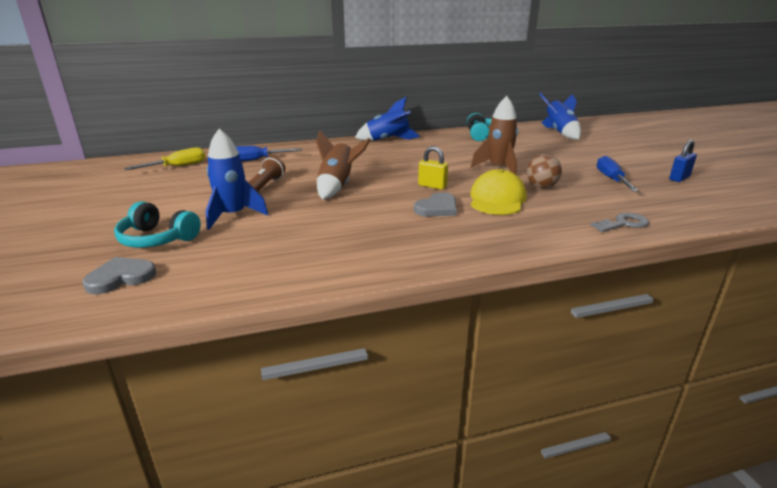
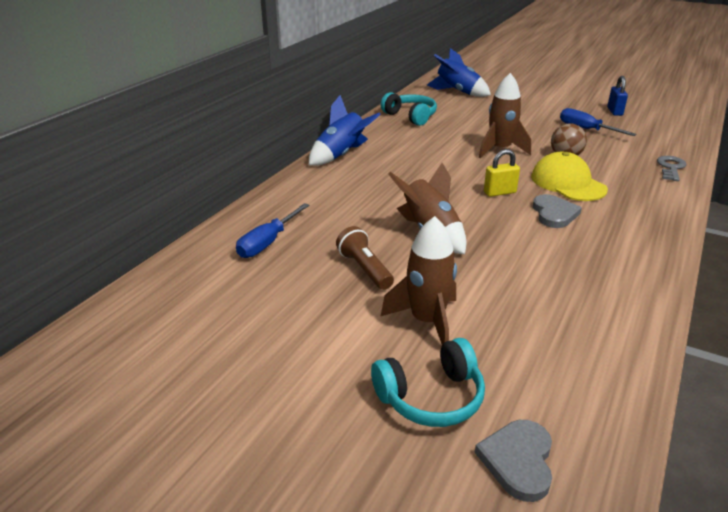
camera: 45 degrees left, 5 degrees up
yellow screwdriver [124,147,205,170] -> none
blue rocket [206,129,268,230] -> brown rocket [380,216,457,345]

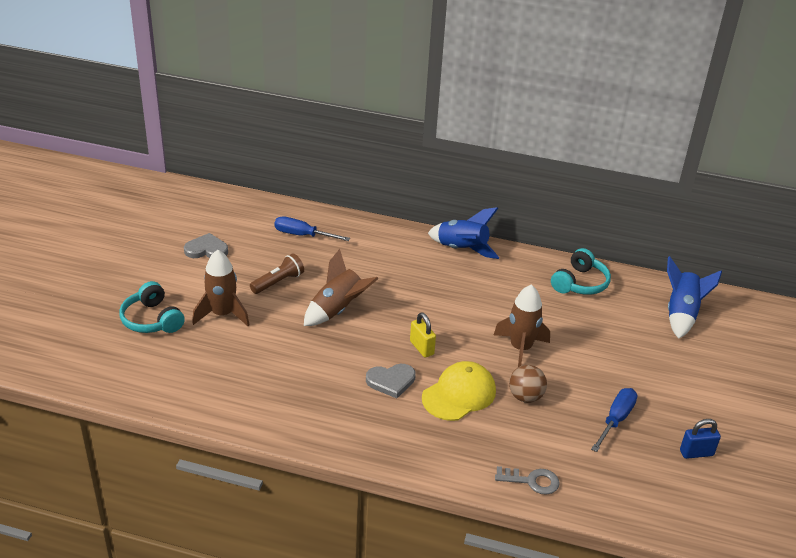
camera: 75 degrees right, 5 degrees up
grey heart [475,420,552,502] -> grey heart moved to [184,233,228,258]

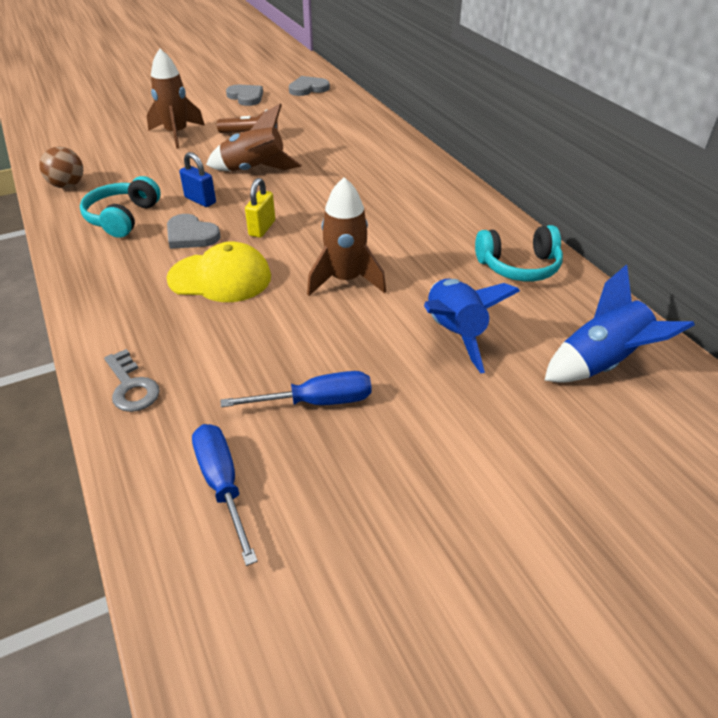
camera: 50 degrees right, 5 degrees up
turquoise headphones [120,281,185,333] -> turquoise headphones moved to [80,176,161,238]
blue screwdriver [274,216,350,241] -> blue screwdriver moved to [192,424,258,566]
blue rocket [428,207,500,259] -> blue rocket moved to [424,279,520,373]
brown ball [509,365,547,403] -> brown ball moved to [39,146,83,188]
blue padlock [680,419,721,459] -> blue padlock moved to [179,152,216,207]
none -> grey heart [289,76,330,96]

